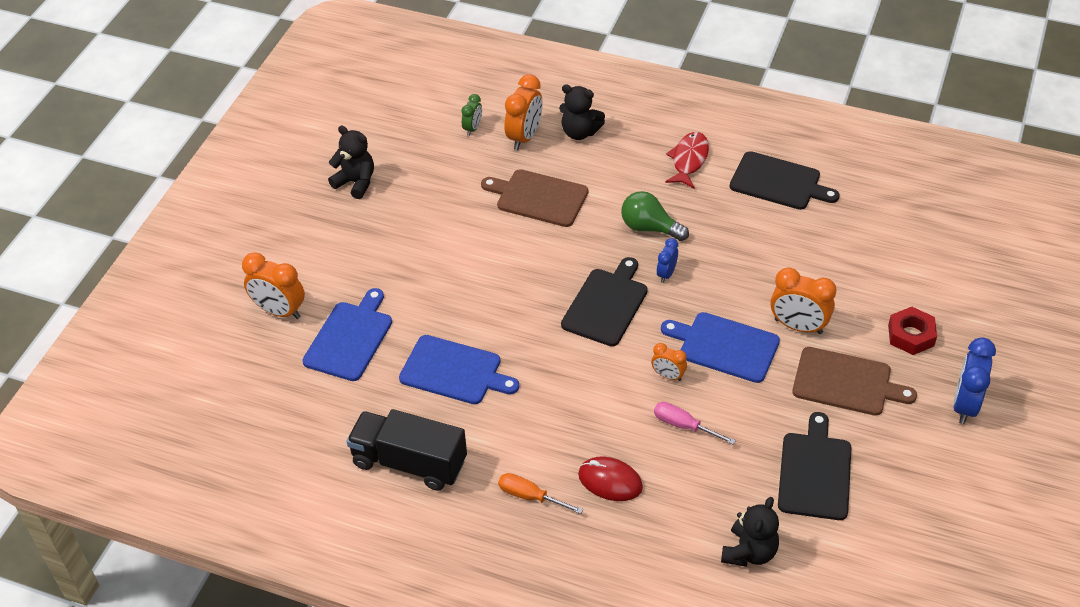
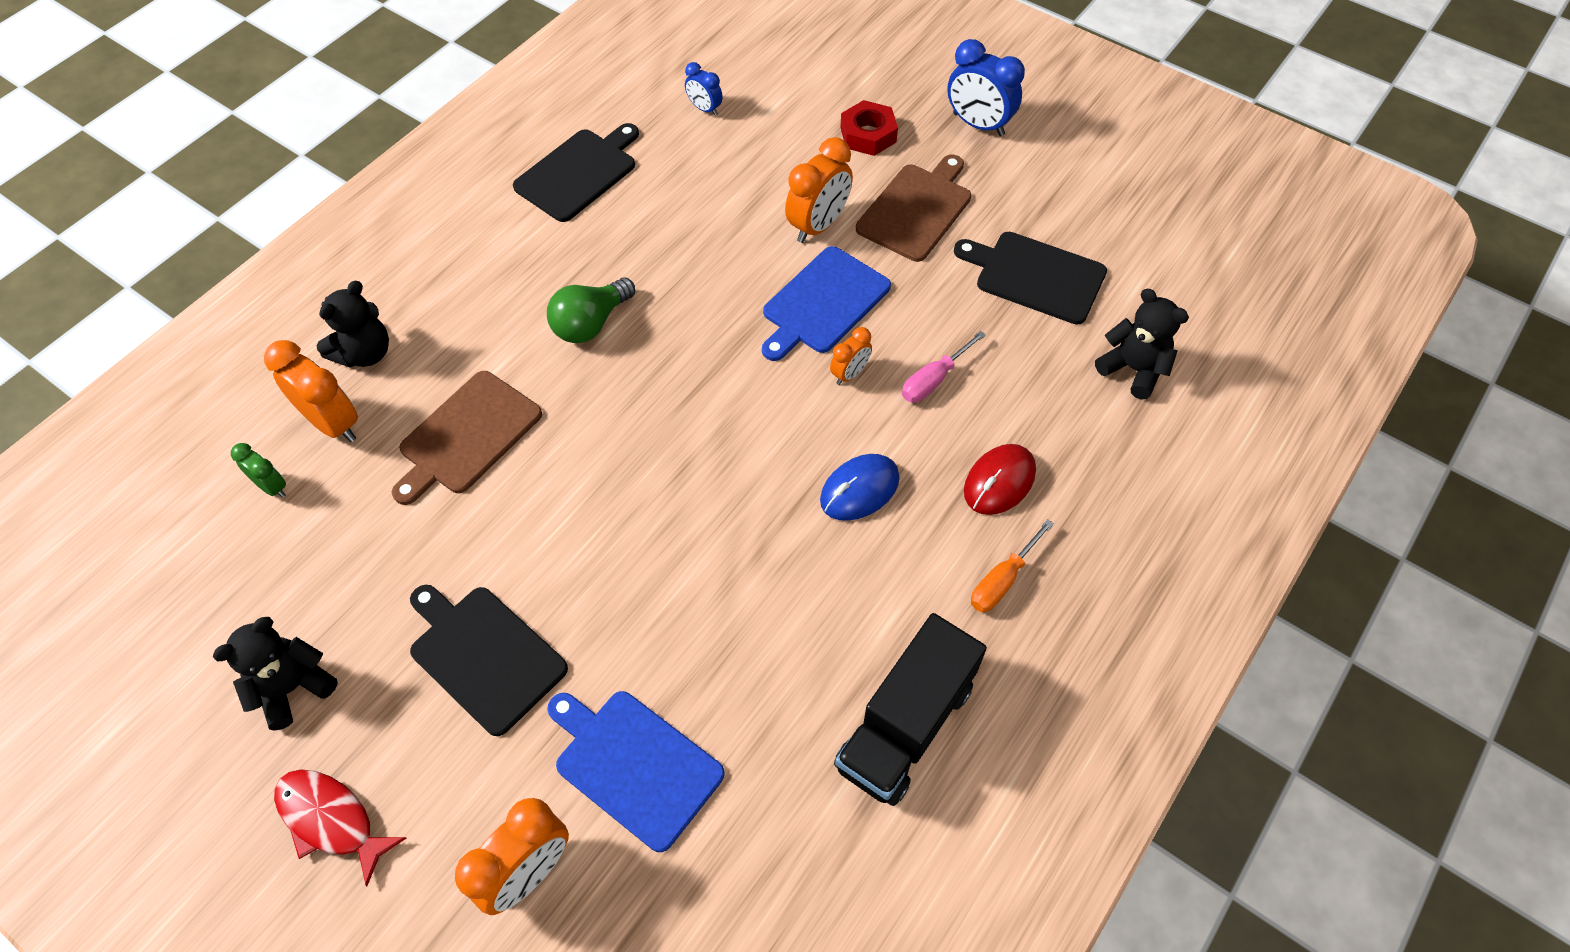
camera: 75 degrees left, 10 degrees up
blue cutting board [399,335,519,404] -> none
black cutting board [561,257,648,346] -> black cutting board moved to [410,585,568,736]
blue clock [657,238,678,283] -> blue clock moved to [685,62,723,116]
red fish [665,132,709,188] -> red fish moved to [274,769,406,887]
none -> blue mouse [820,454,900,521]

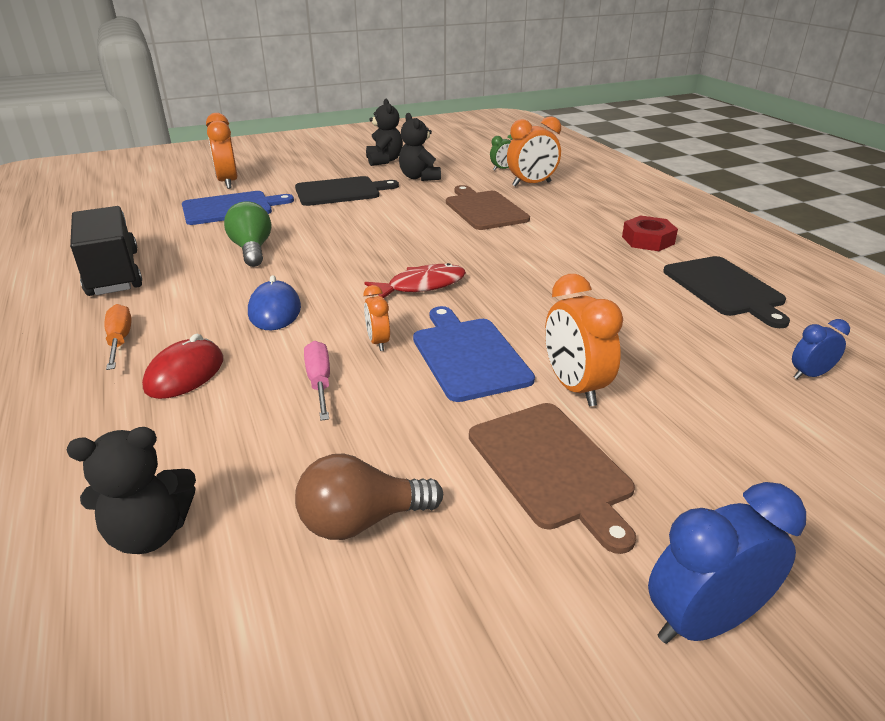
camera: 120 degrees right, 25 degrees down
red fish [274,769,406,887] -> red fish moved to [365,263,466,298]
black teddy bear [316,281,389,368] -> black teddy bear moved to [399,113,441,181]
green light bulb [547,278,635,343] -> green light bulb moved to [224,201,271,267]
red nut [840,100,898,156] -> red nut moved to [622,215,678,251]
black cutting board [954,232,1107,325] -> brown light bulb [295,454,443,540]
red mouse [964,444,1036,515] -> red mouse turned 45 degrees clockwise [142,334,223,399]

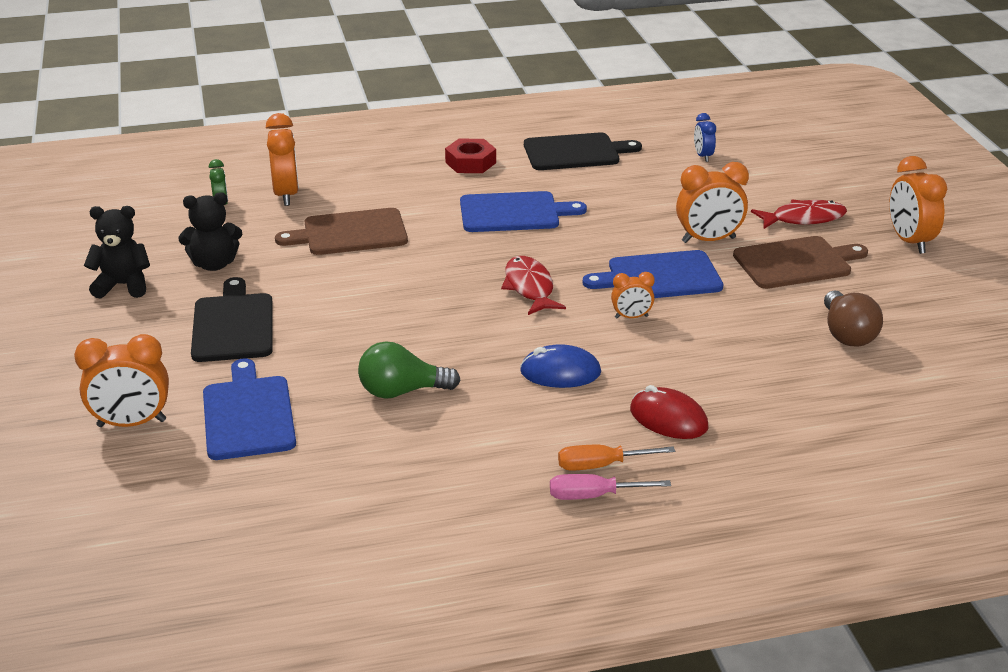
camera: 80 degrees left, 0 degrees up
black teddy bear [67,427,196,554] -> none
black truck [70,206,142,296] -> none
pink screwdriver [304,341,330,421] -> pink screwdriver moved to [550,474,671,500]
blue clock [648,482,806,644] -> orange clock [889,156,947,254]
none -> blue cutting board [460,191,587,232]
none -> red fish [751,199,847,229]

